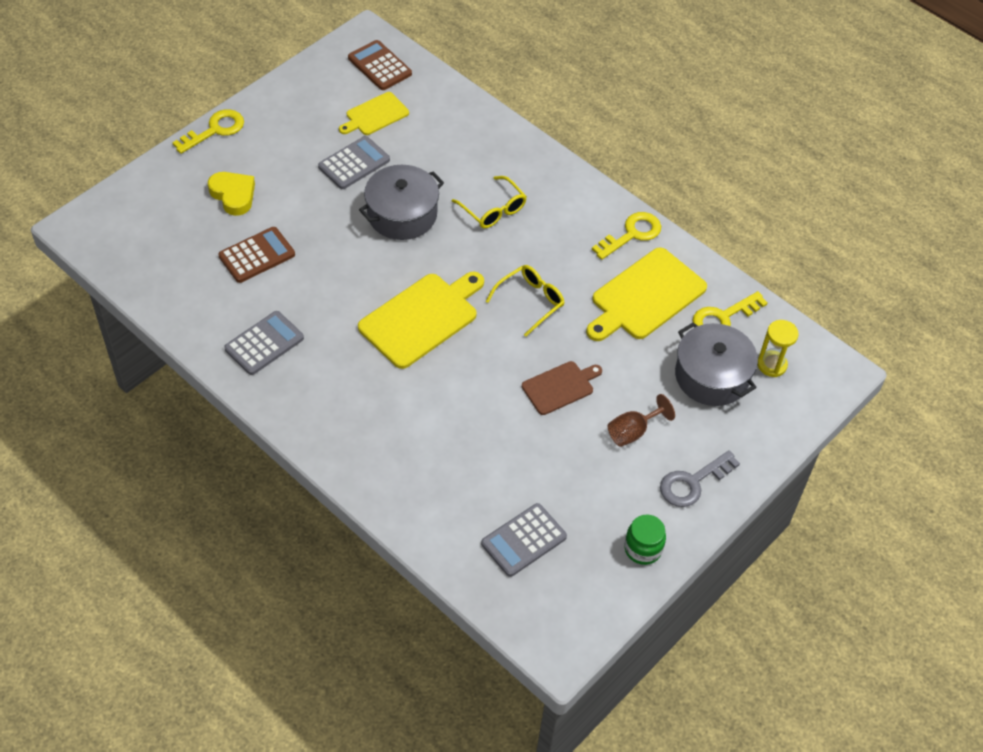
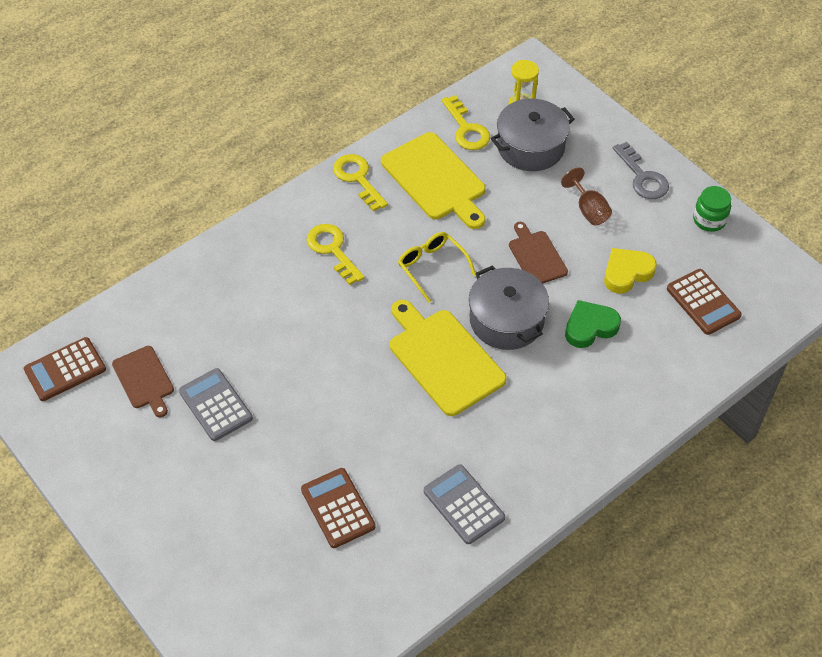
camera: 80 degrees left, 0 degrees up
yellow key [172,109,244,154] -> yellow key moved to [306,224,365,285]
yellow heart [208,172,255,216] -> yellow heart moved to [604,248,657,294]
yellow cutting board [339,92,409,135] -> brown cutting board [112,346,174,417]
grey pot [359,165,444,240] -> grey pot moved to [469,266,549,350]
yellow glasses [452,176,527,228] -> none
grey calculator [481,503,567,577] -> brown calculator [667,269,742,335]
none -> green heart [565,300,621,348]

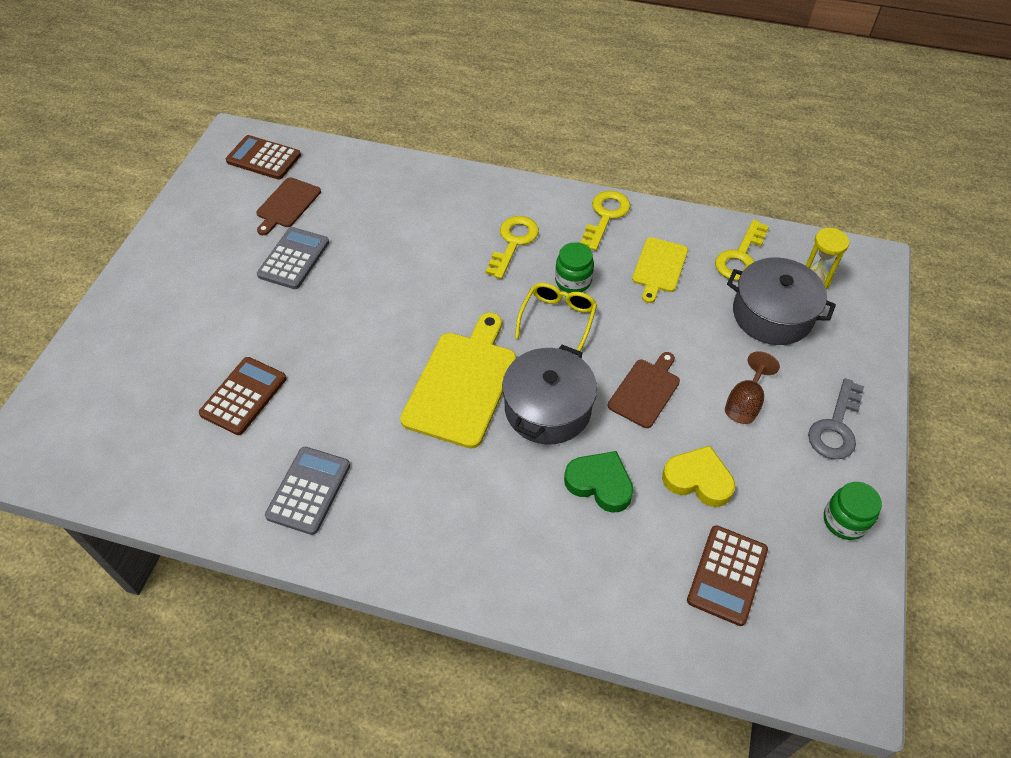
camera: 55 degrees right, 0 degrees up
yellow cutting board [381,132,486,229] -> yellow cutting board [632,237,688,303], size x0.58
none -> green jar [555,242,594,293]

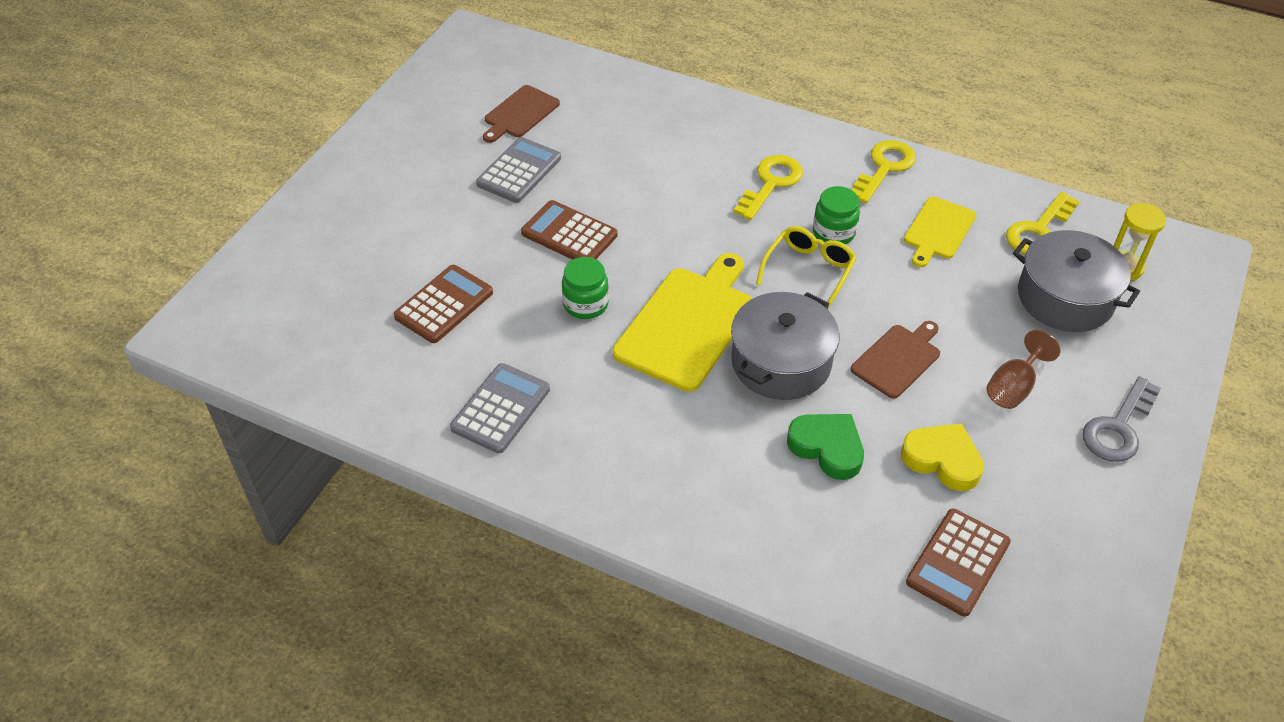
camera: 10 degrees right, 5 degrees down
brown calculator [226,135,301,180] -> brown calculator moved to [521,200,618,260]
green jar [824,482,882,540] -> green jar moved to [562,257,609,319]

